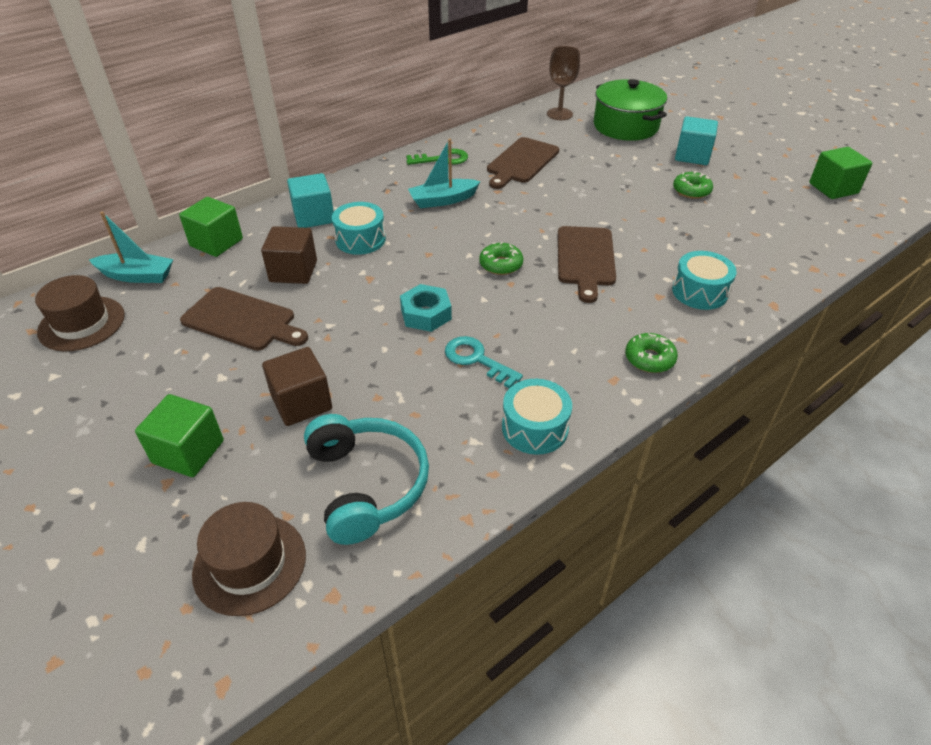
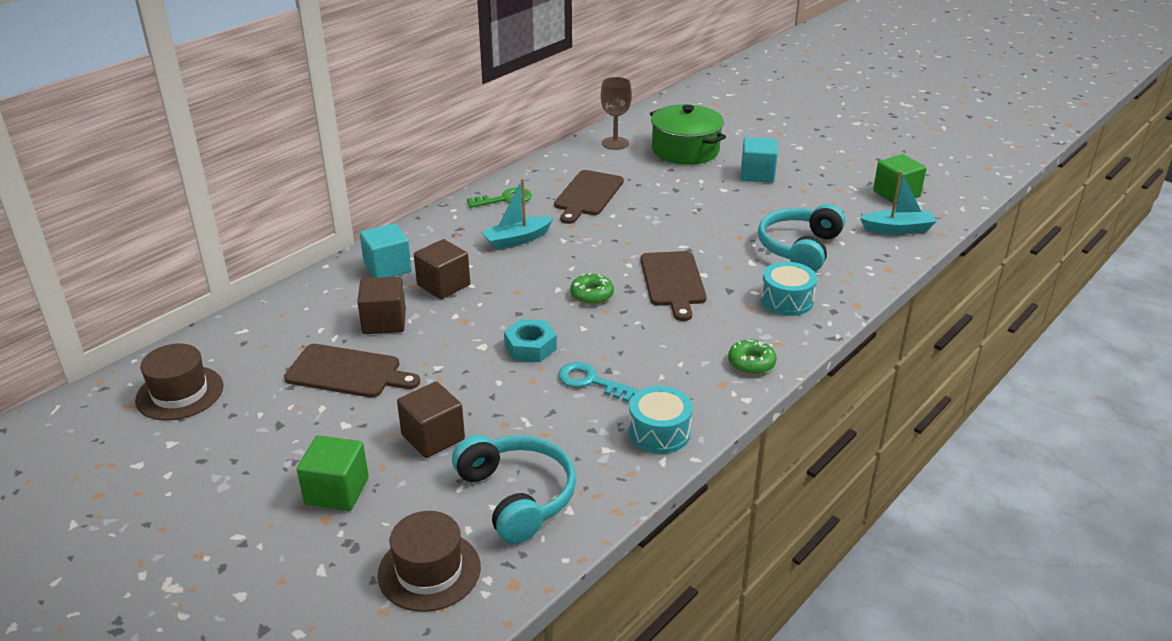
camera: 10 degrees left, 10 degrees down
turquoise boat [89,212,173,283] -> turquoise boat moved to [860,170,937,234]
green cube [179,197,243,257] -> none
turquoise drum [332,202,386,255] -> brown cube [414,239,470,299]
green donut [673,171,713,199] -> none
none -> turquoise headphones [758,204,845,272]

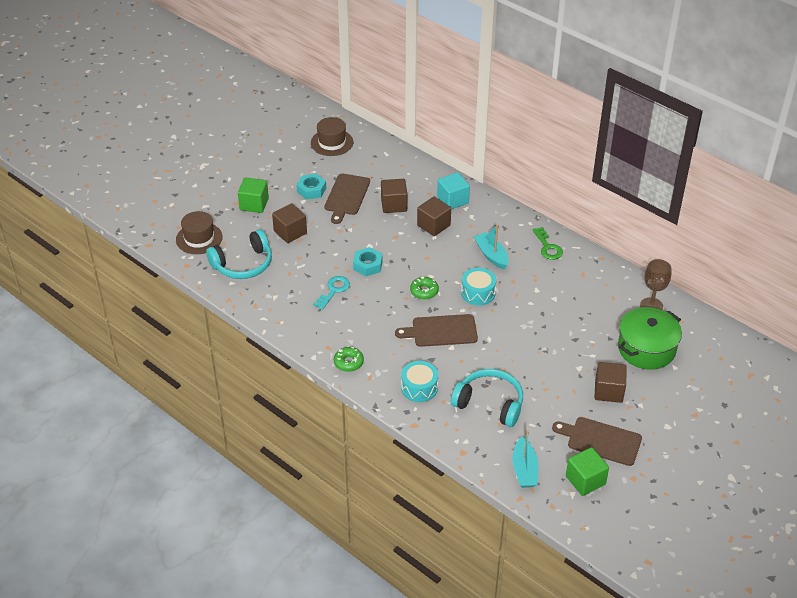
camera: 90 degrees right, 10 degrees up
brown cutting board [554,170,624,224] -> brown cutting board moved to [552,417,642,466]
turquoise drum [629,386,693,454] -> turquoise drum moved to [461,268,496,305]
turquoise cube [741,137,778,183] -> brown cube [595,362,627,403]
none -> turquoise nut [296,174,326,200]

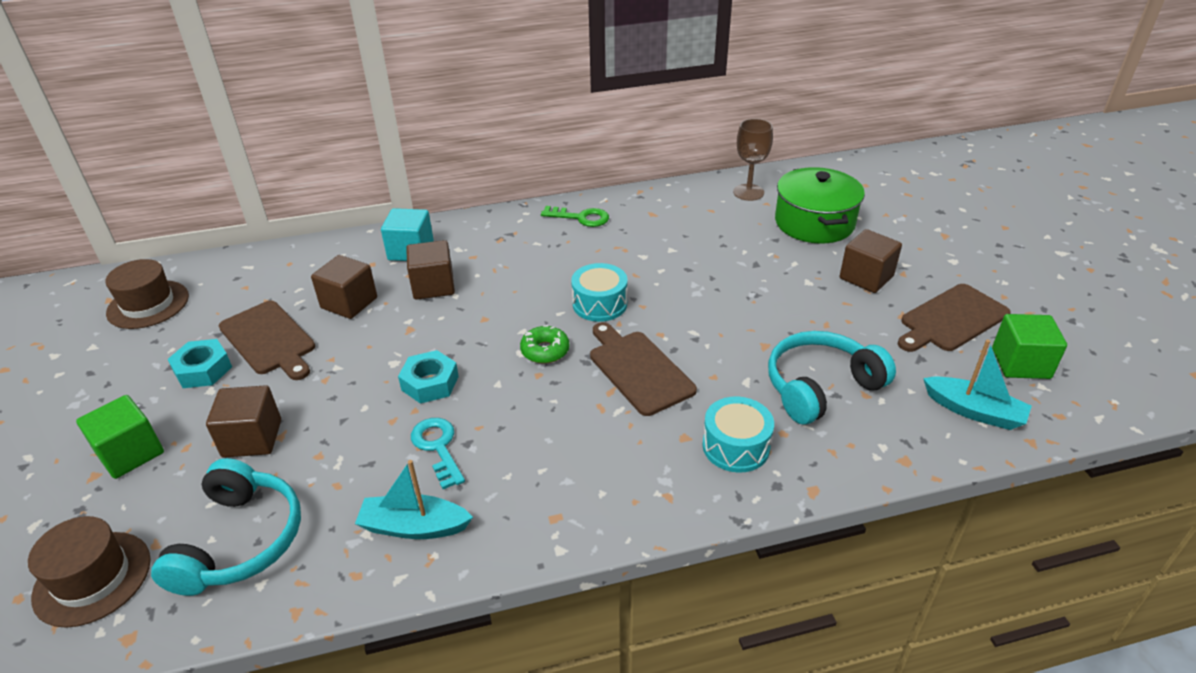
camera: 55 degrees left, 5 degrees down
green donut [334,347,364,372] -> none
brown cutting board [395,314,478,347] -> brown cutting board turned 120 degrees clockwise [590,322,697,416]
turquoise boat [474,224,509,269] -> turquoise boat moved to [355,460,473,539]

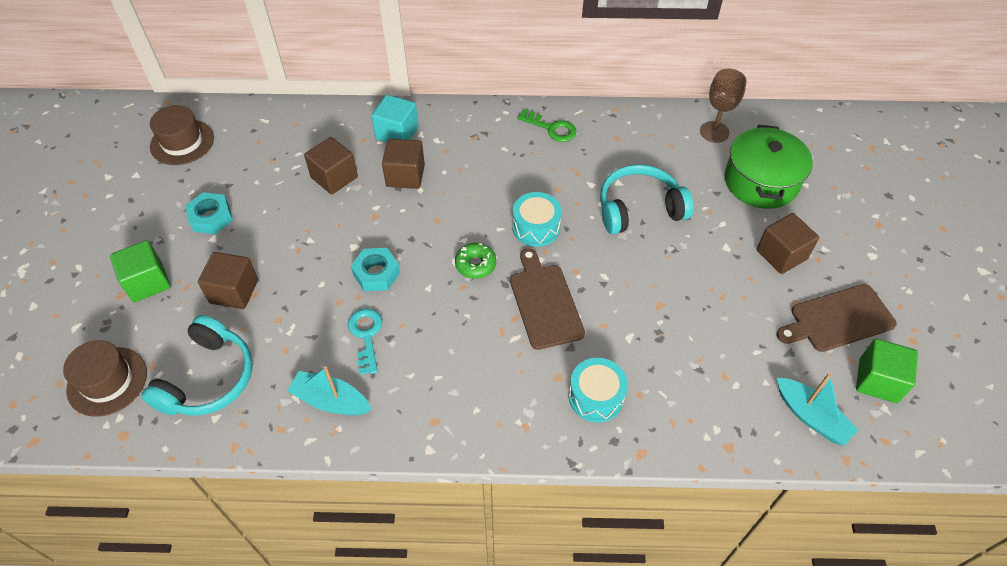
camera: 15 degrees right, 15 degrees up
brown cutting board [219,301,315,380] -> none
turquoise headphones [768,331,896,424] -> turquoise headphones moved to [600,164,694,234]

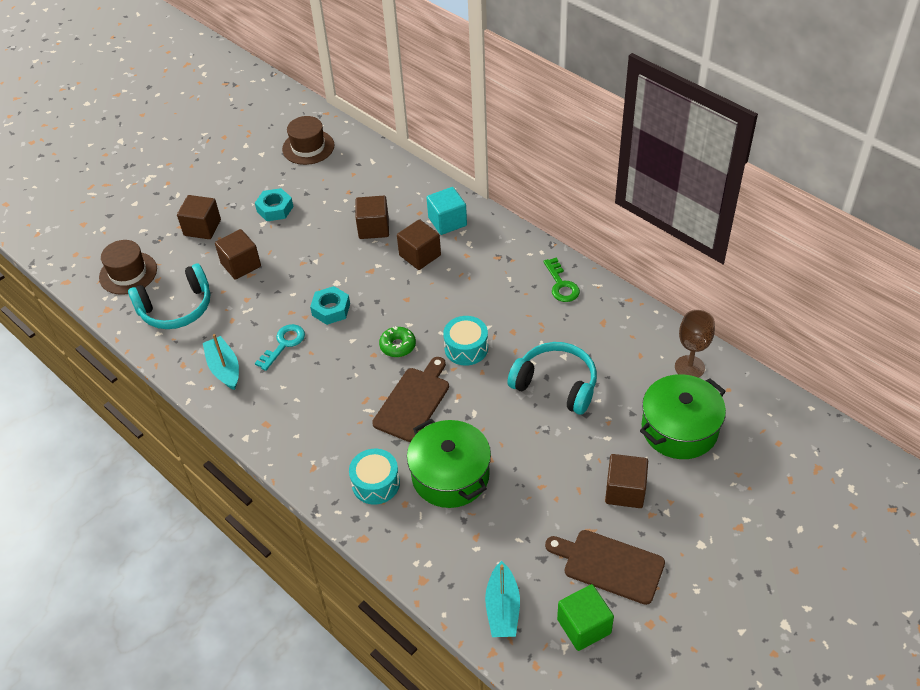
camera: 45 degrees right, 5 degrees down
green cube [110,240,171,302] -> brown cube [177,195,221,239]
none -> green pot [407,419,491,508]

